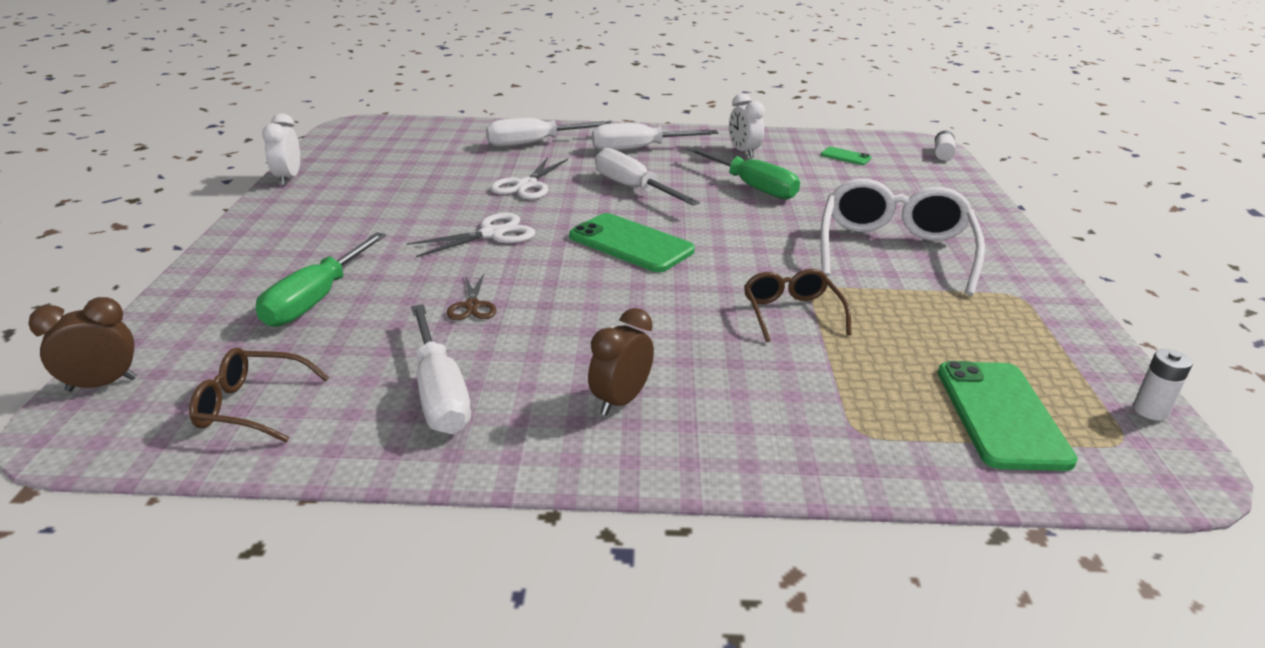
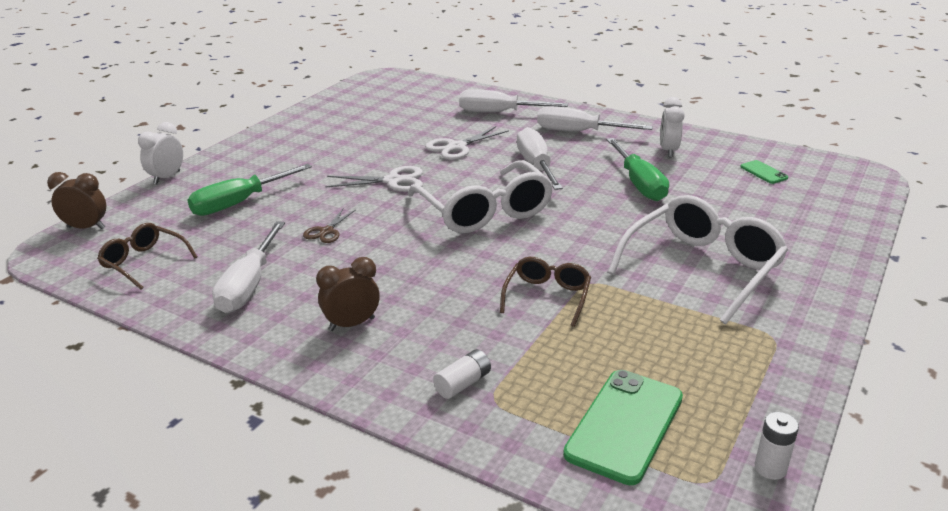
camera: 30 degrees right, 0 degrees up
white clock [262,113,300,186] -> white clock moved to [138,122,183,184]
green phone [569,213,695,272] -> white glasses [408,160,553,233]
white battery [935,130,956,161] -> white battery moved to [433,349,491,399]

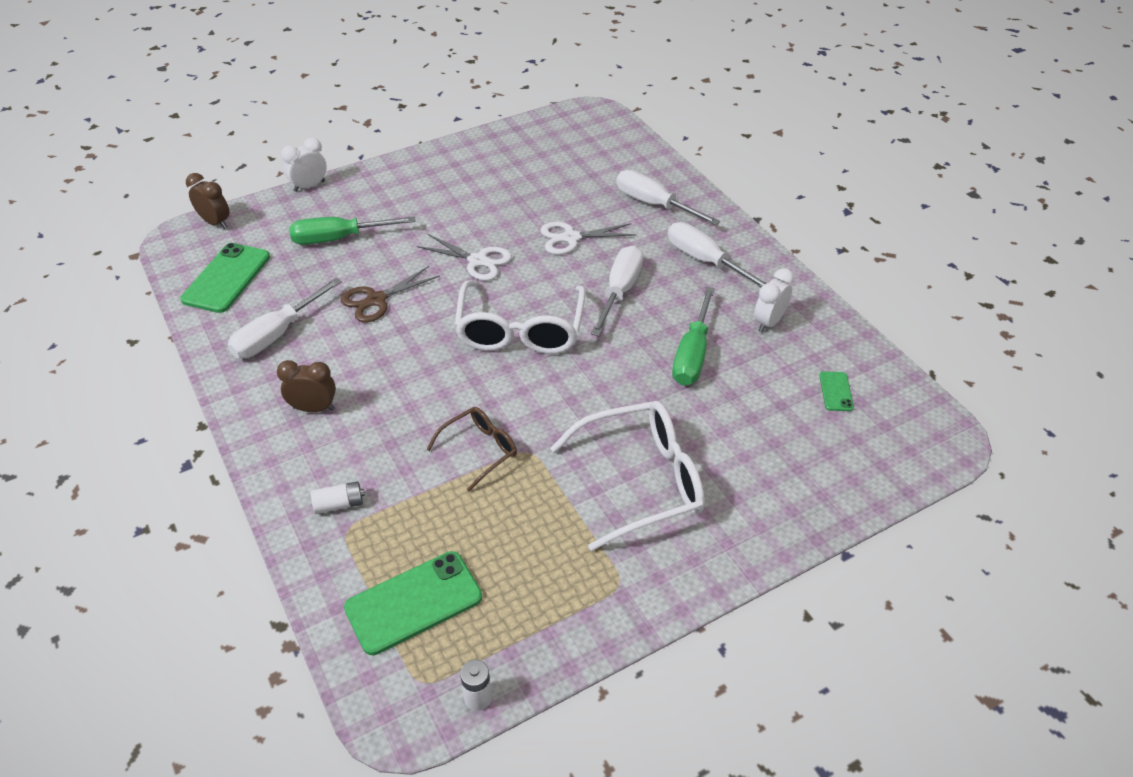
camera: 30 degrees right, 15 degrees up
brown glasses [97,223,197,290] -> green phone [181,243,270,313]
brown scissors [303,208,356,243] -> brown scissors [341,266,440,322], size x1.56

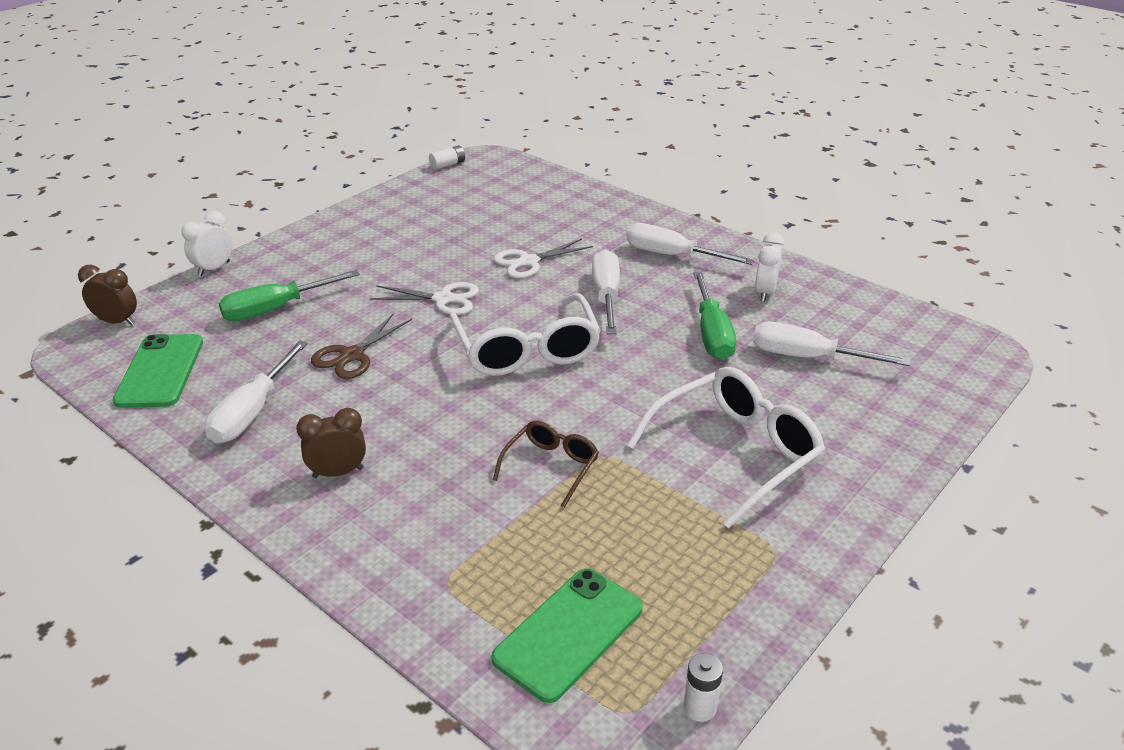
camera: 20 degrees left, 10 degrees down
white battery [311,481,365,514] -> white battery moved to [429,145,465,170]
white screwdriver [616,170,720,225] -> white screwdriver moved to [753,322,911,366]
green phone [819,371,854,411] -> none

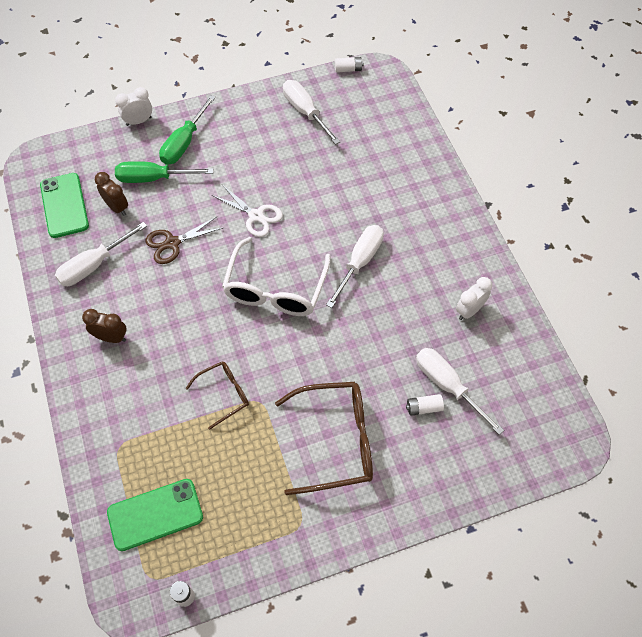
camera: 30 degrees right, 25 degrees up
brown clock [78,265,137,326] -> brown clock moved to [95,172,128,216]
green phone [113,334,203,408] -> green phone turned 45 degrees counterclockwise [40,173,89,238]
white scissors [494,238,593,278] -> none
white screwdriver [627,223,755,265] -> white screwdriver moved to [283,80,341,145]
white glasses [627,367,825,528] -> brown glasses [275,382,373,495]
green screwdriver [693,272,736,360] -> green screwdriver moved to [159,95,216,165]
none -> white battery [406,394,444,416]

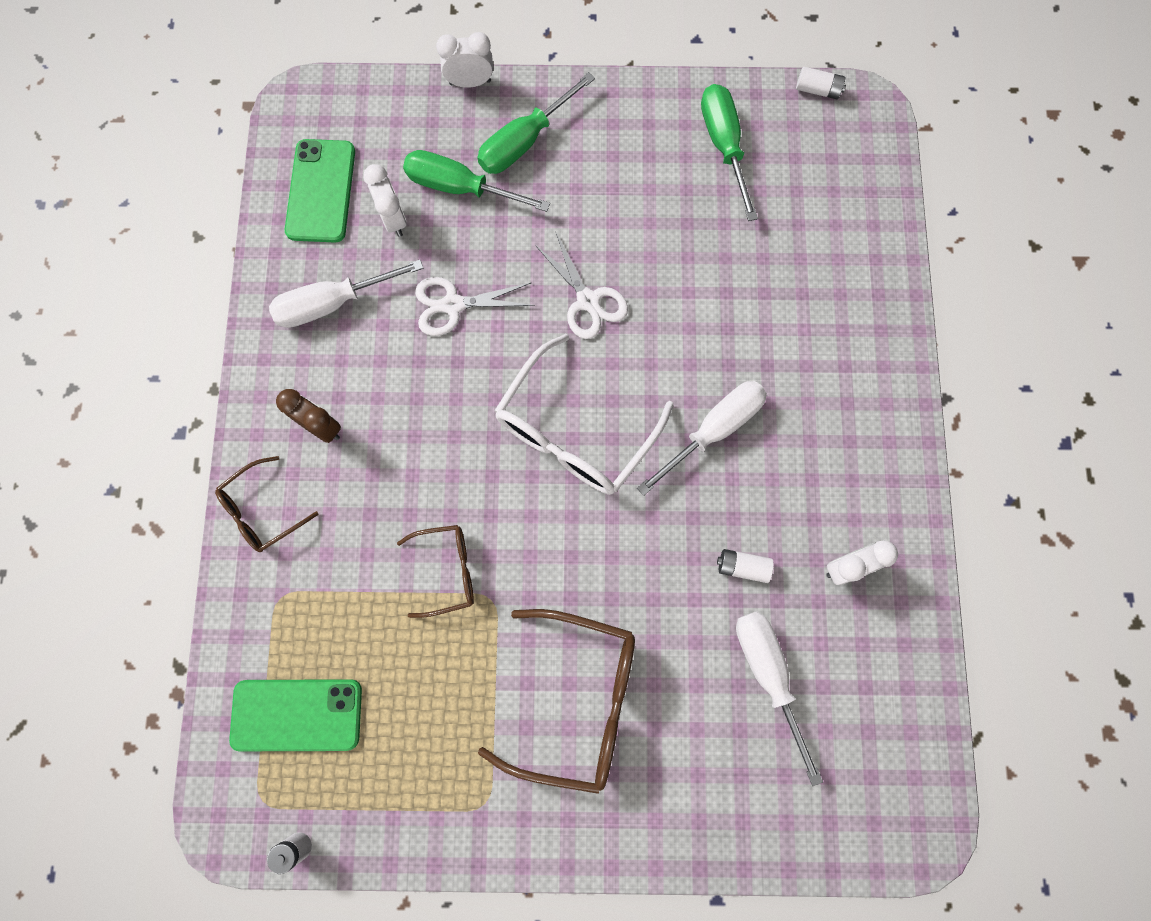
camera: 20 degrees right, 15 degrees up
brown clock [95,172,128,216] -> white clock [363,164,407,237]
brown scissors [145,217,223,264] -> white scissors [415,277,534,336]
white screwdriver [283,80,341,145] -> green screwdriver [701,84,758,221]
white battery [406,394,444,416] -> white battery moved to [717,549,774,583]
none -> brown glasses [215,456,319,552]

